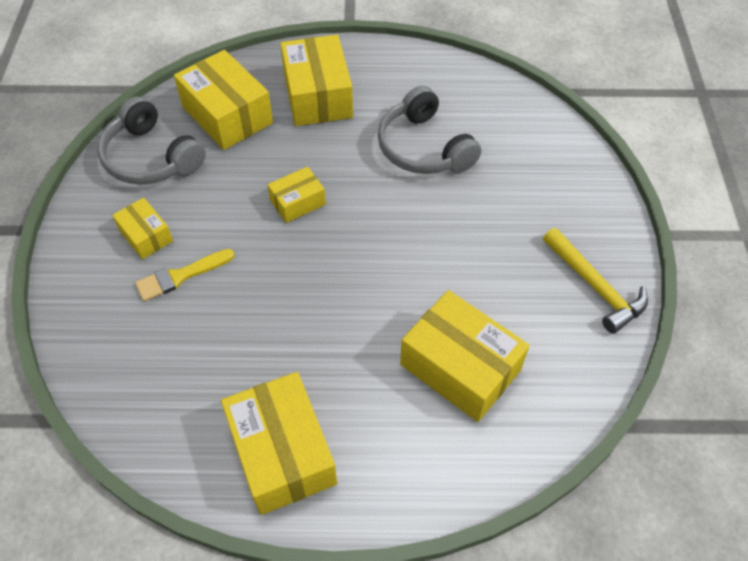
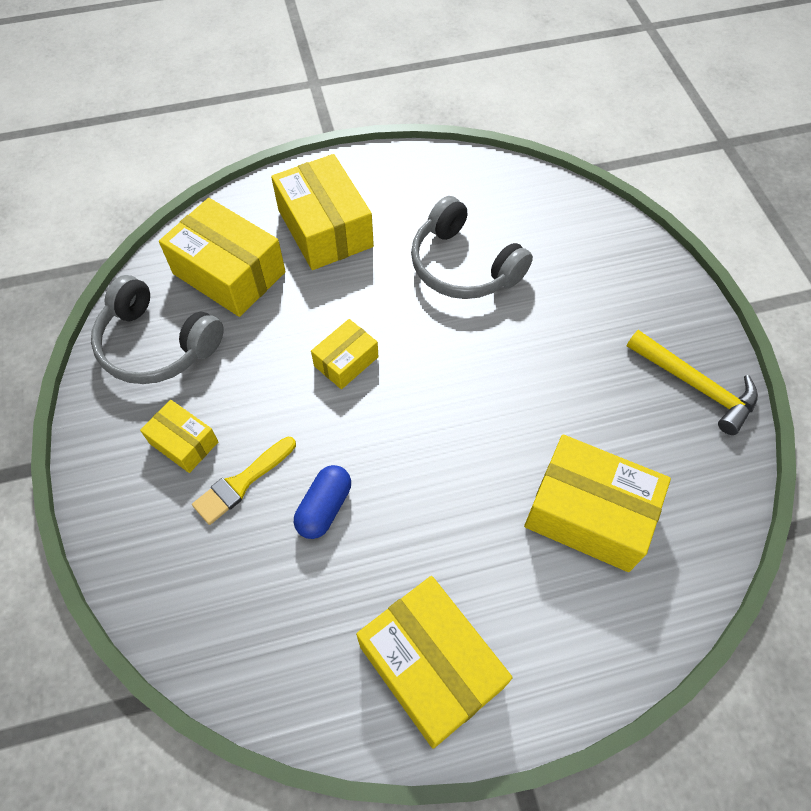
camera: 15 degrees left, 5 degrees up
none -> blue capsule [294,465,351,539]

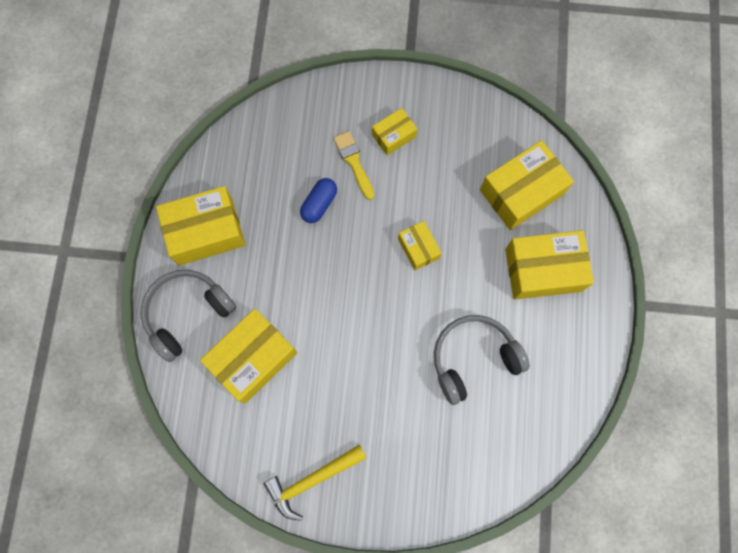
camera: 110 degrees right, 15 degrees up
grey headphones [91,275,224,384] -> grey headphones moved to [141,270,236,362]
blue capsule [294,465,351,539] -> blue capsule turned 75 degrees clockwise [300,178,337,223]

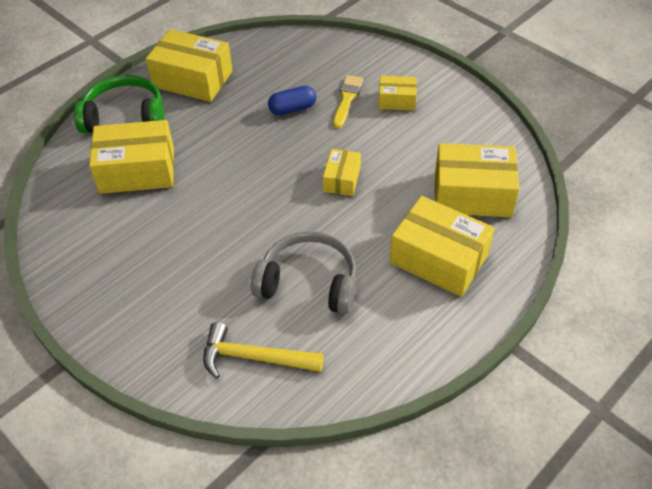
camera: 40 degrees right, 25 degrees down
grey headphones [141,270,236,362] -> green headphones [74,75,164,133]
yellow hammer [263,444,366,521] -> yellow hammer moved to [203,322,324,379]

